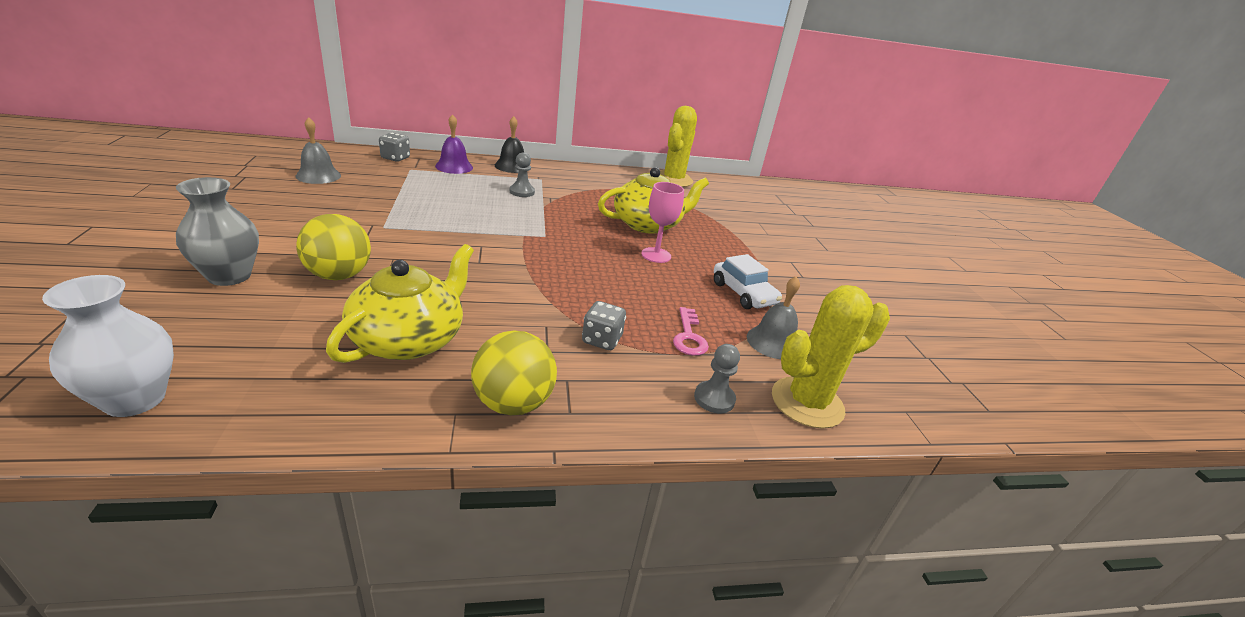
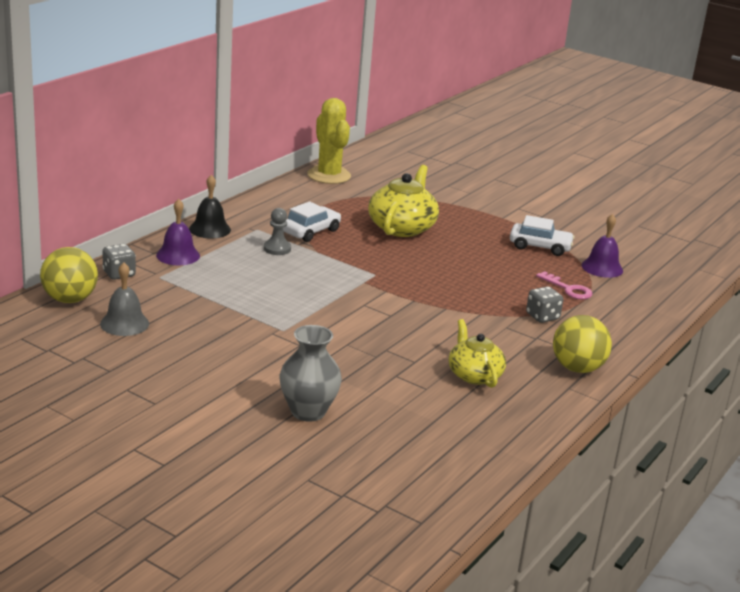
camera: 45 degrees left, 5 degrees down
white vase [42,275,174,417] -> none
yellow ball [296,214,371,280] -> yellow ball moved to [40,247,98,303]
yellow teapot [326,244,474,363] -> yellow teapot [448,319,506,388], size x0.66
pink goblet [641,182,684,263] -> none
grey pawn [694,344,740,414] -> none
grey bell [747,276,800,359] -> purple bell [582,214,623,278]
yellow cactus [772,285,890,429] -> none
none -> white car [283,201,341,242]

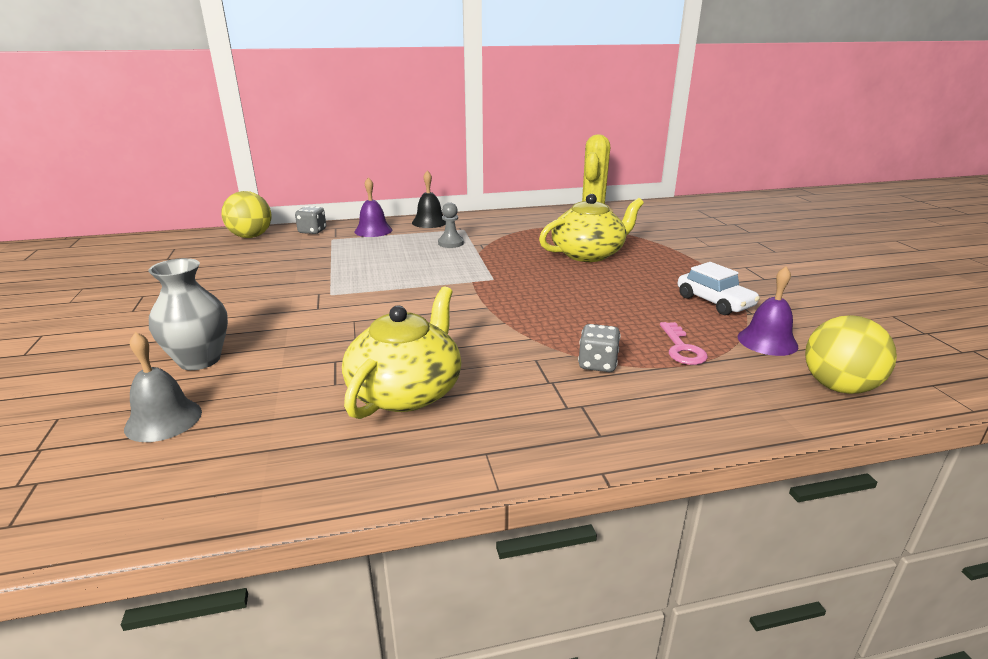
camera: 45 degrees right, 0 degrees up
grey bell [100,262,149,336] -> grey bell moved to [124,332,202,442]
white car [283,201,341,242] -> none
yellow teapot [448,319,506,388] -> yellow teapot [342,287,461,419], size x1.52
yellow ball [553,315,612,373] -> yellow ball moved to [805,315,897,394]

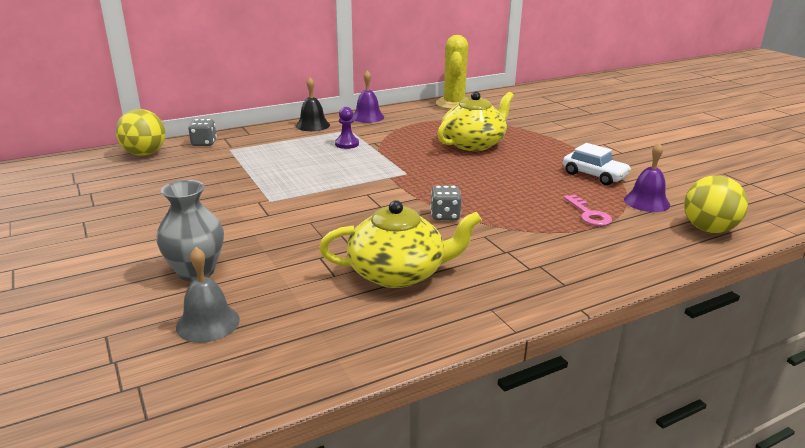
camera: 15 degrees left, 0 degrees up
yellow teapot [342,287,461,419] -> yellow teapot turned 75 degrees clockwise [319,200,482,288]
purple bell [355,177,392,237] -> purple bell moved to [352,70,384,123]
grey pawn [438,202,464,248] -> purple pawn [335,107,359,149]
grey dice [578,324,621,372] -> grey dice moved to [430,186,462,220]

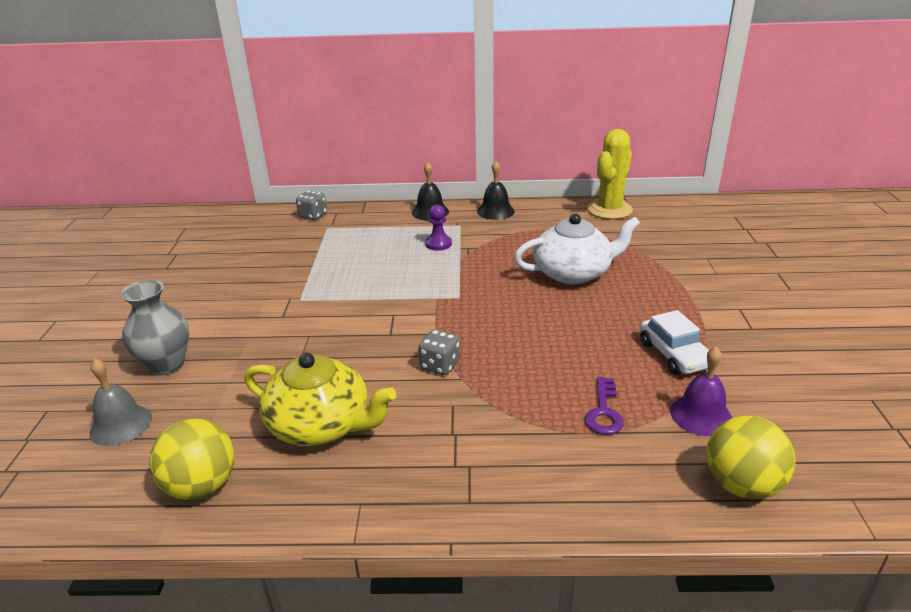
camera: 30 degrees right, 5 degrees up
yellow ball [116,109,165,156] -> yellow ball moved to [149,419,234,500]
purple bell [352,70,384,123] -> black bell [477,161,515,220]
yellow teapot [437,91,514,151] -> white teapot [514,213,640,285]
pink key [564,195,612,226] -> purple key [585,377,624,435]

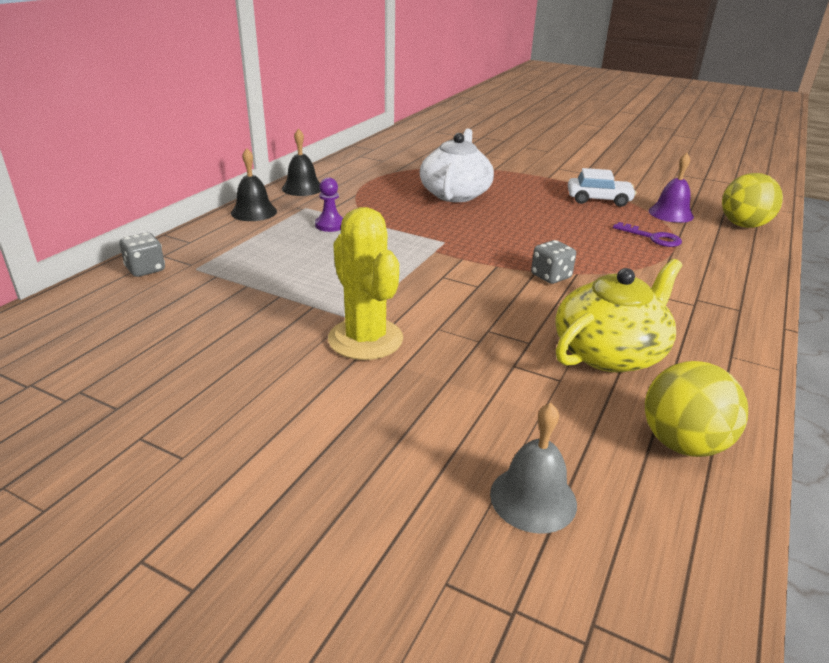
camera: 65 degrees left, 0 degrees up
grey vase [121,280,189,376] -> none
yellow cactus [588,129,633,219] -> yellow cactus moved to [328,207,403,360]

